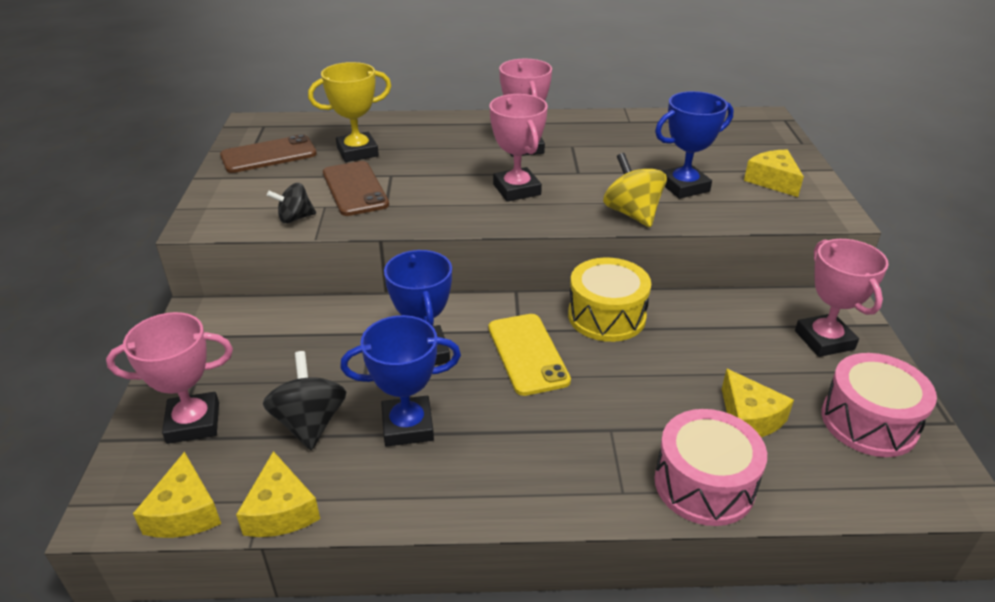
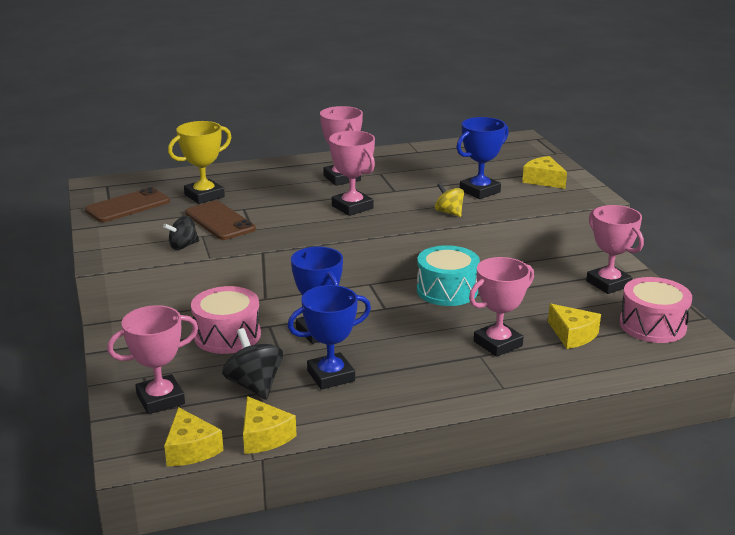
camera: 15 degrees left, 10 degrees down
yellow phone [489,314,571,396] -> none
yellow drum [568,257,651,342] -> turquoise drum [417,245,480,306]
yellow spinning top [603,153,667,227] -> yellow spinning top [435,183,464,217], size x0.65
pink drum [655,409,767,526] -> pink drum moved to [191,286,261,354]
none -> pink trophy [469,257,534,357]

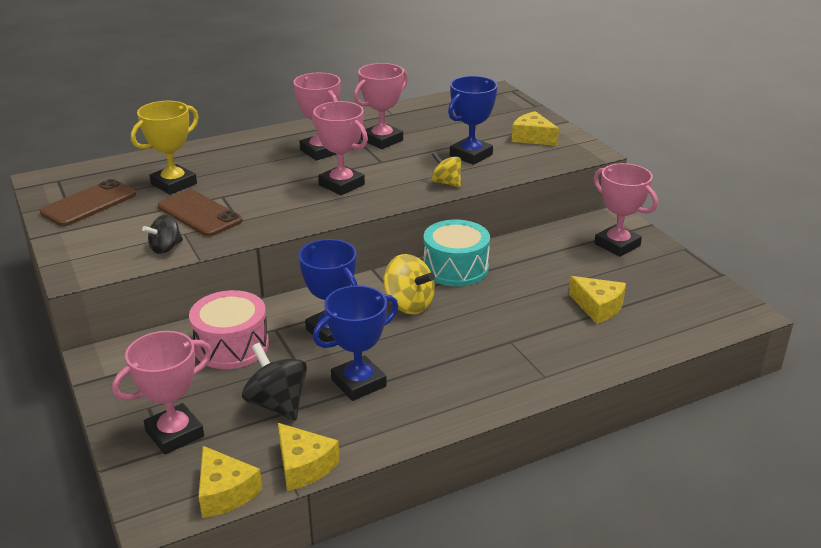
camera: 10 degrees left, 5 degrees up
pink trophy [469,257,534,357] -> pink trophy moved to [354,63,408,149]
pink drum [619,277,692,343] -> none
none -> yellow spinning top [383,254,435,314]

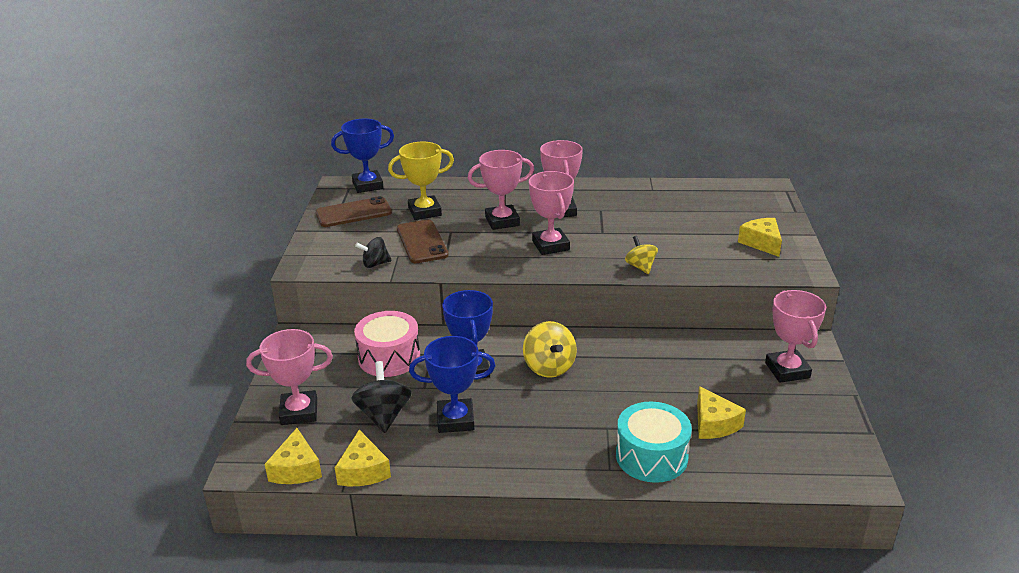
camera: 30 degrees right, 0 degrees up
pink trophy [354,63,408,149] -> pink trophy moved to [468,150,534,230]
turquoise drum [423,220,490,286] -> turquoise drum moved to [616,402,692,483]
blue trophy [448,76,498,165] -> blue trophy moved to [331,119,394,193]

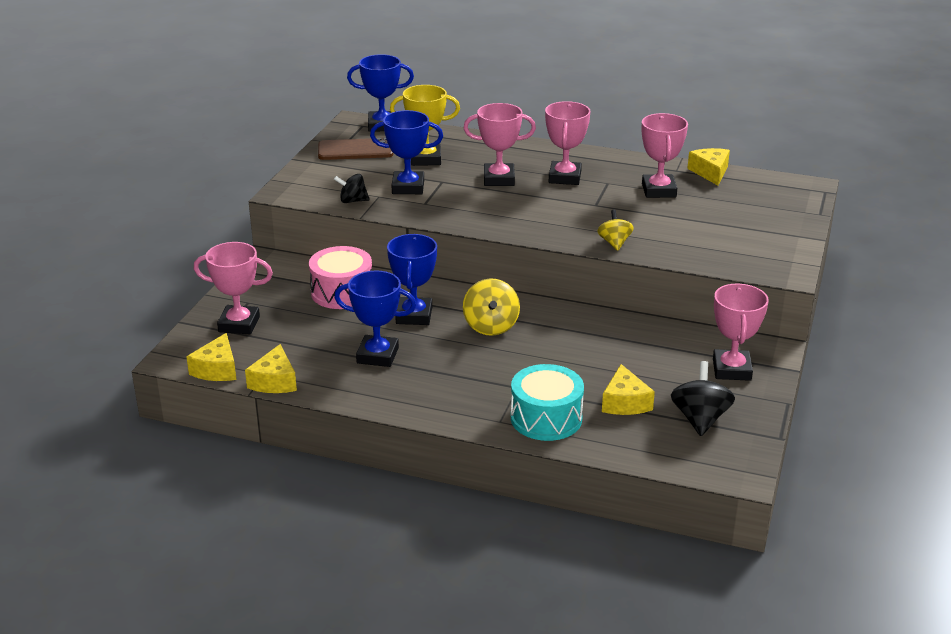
camera: 15 degrees right, 0 degrees up
black spinning top [351,361,412,433] -> black spinning top moved to [671,361,735,436]
brown phone [397,220,449,263] -> blue trophy [370,110,443,194]
pink trophy [529,171,574,255] -> pink trophy moved to [642,113,688,198]
yellow cheese [738,218,782,257] -> yellow cheese moved to [687,148,730,185]

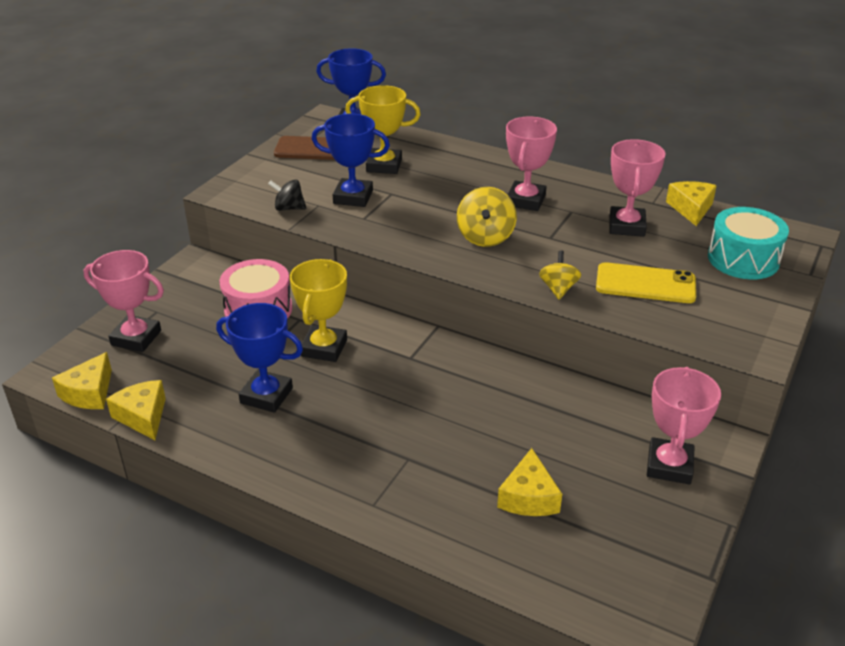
camera: 10 degrees right, 5 degrees up
yellow cheese [245,344,297,393] -> yellow cheese turned 135 degrees clockwise [106,380,166,440]
blue trophy [387,234,437,325] -> yellow trophy [290,259,347,362]
pink trophy [463,103,536,186] -> none
yellow spinning top [463,278,520,336] -> yellow spinning top moved to [457,187,517,247]
turquoise drum [511,364,584,441] -> turquoise drum moved to [708,207,789,279]
black spinning top [671,361,735,436] -> none
none -> yellow phone [596,262,696,303]

